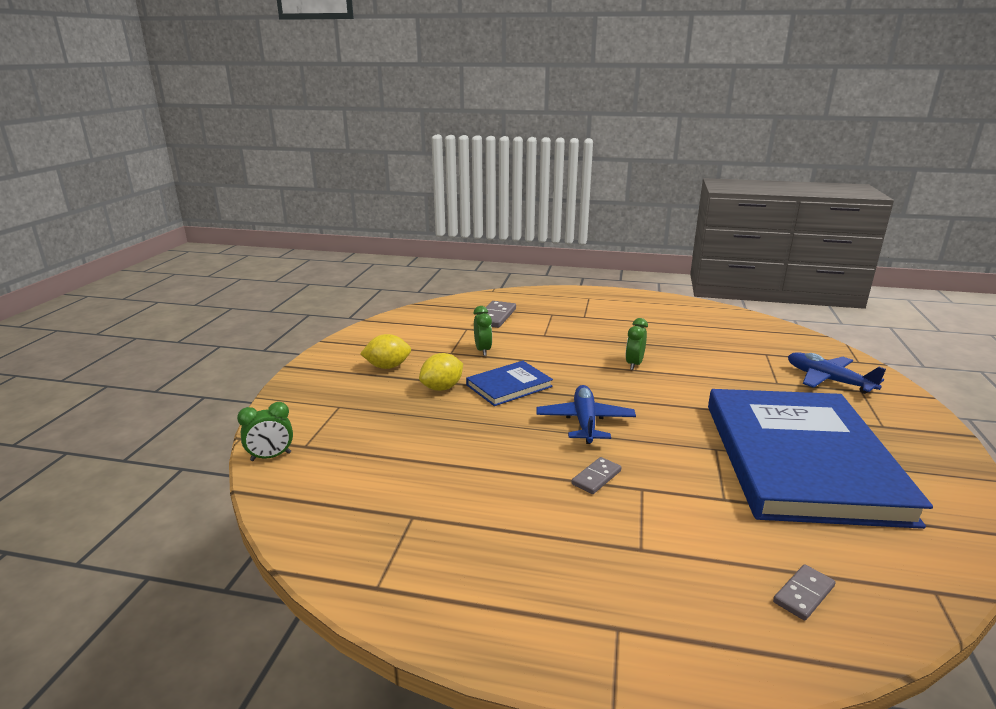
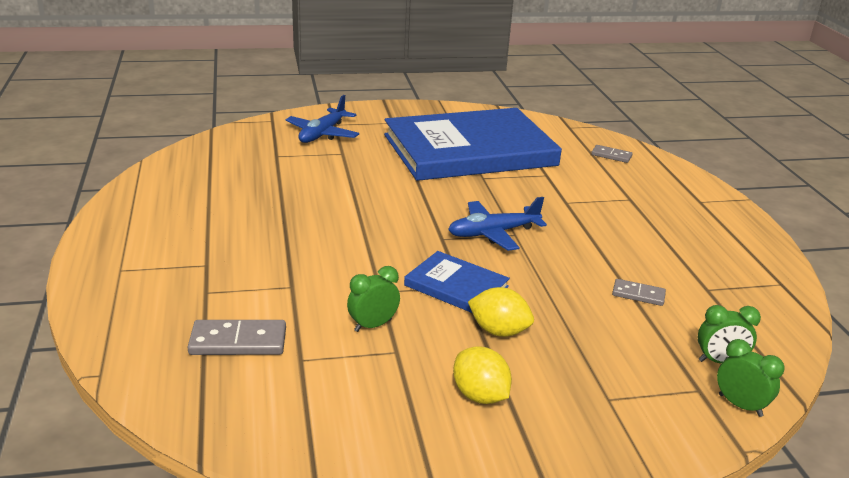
camera: 115 degrees left, 5 degrees up
grey domino [571,457,622,494] -> grey domino moved to [612,279,666,306]
green clock [626,318,648,370] -> green clock moved to [698,305,761,363]

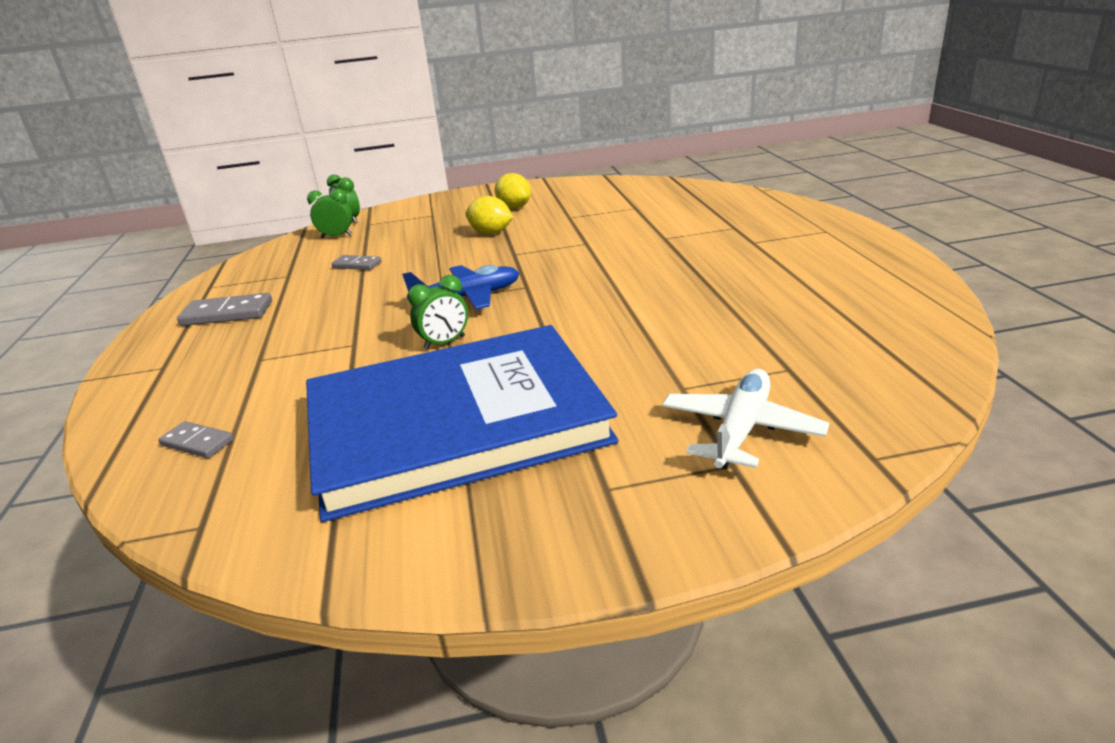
camera: 175 degrees left, 0 degrees up
grey domino [188,320,286,355] -> grey domino moved to [177,293,272,326]
blue plane [285,95,359,143] -> white plane [662,369,829,469]
green clock [347,266,400,332] -> green clock moved to [408,275,468,350]
blue book [404,251,510,313] -> none

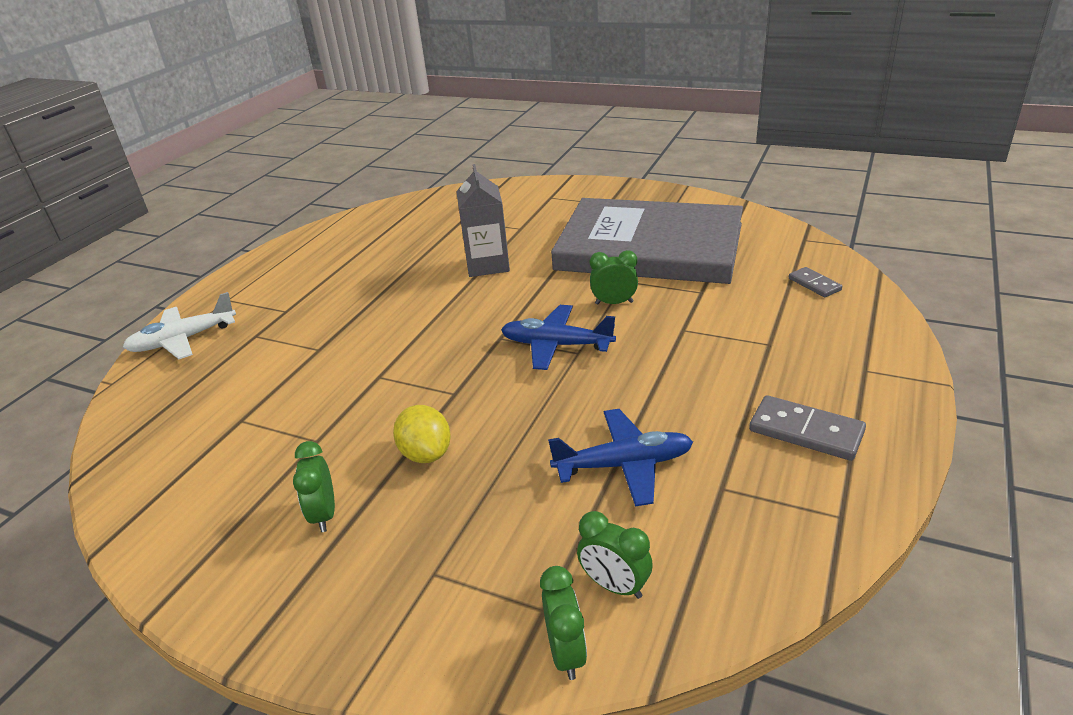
camera: 145 degrees left, 5 degrees up
blue book [306,325,619,522] -> grey book [551,198,743,284]
grey domino [331,255,381,270] -> blue plane [548,409,693,507]
yellow lemon [495,173,531,209] -> green clock [293,441,335,532]
white plane [662,369,829,469] -> white plane moved to [123,292,236,359]
none -> grey carton [456,164,510,277]

